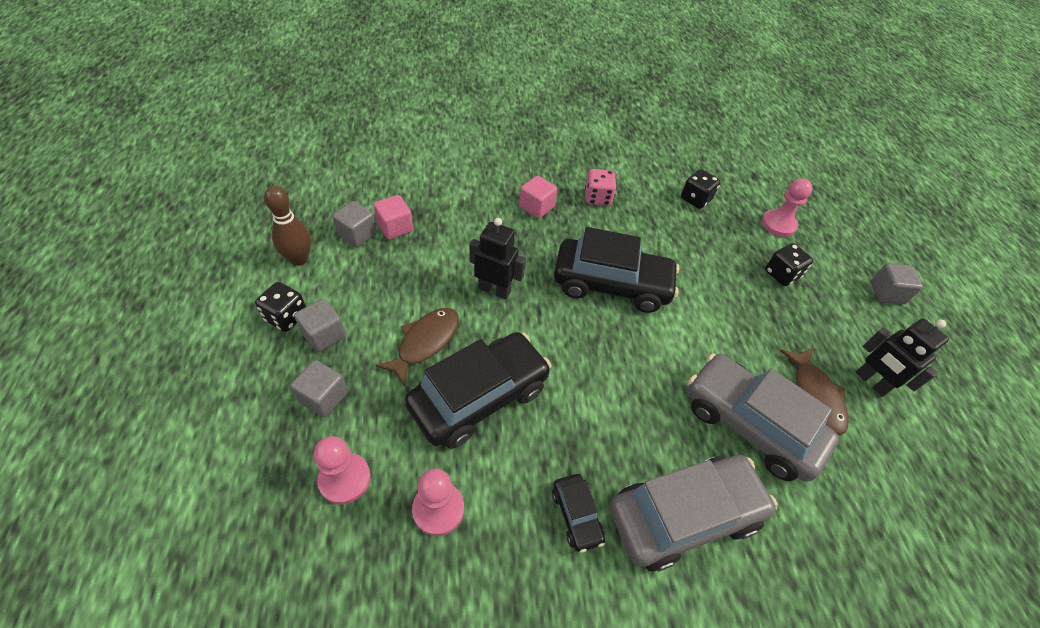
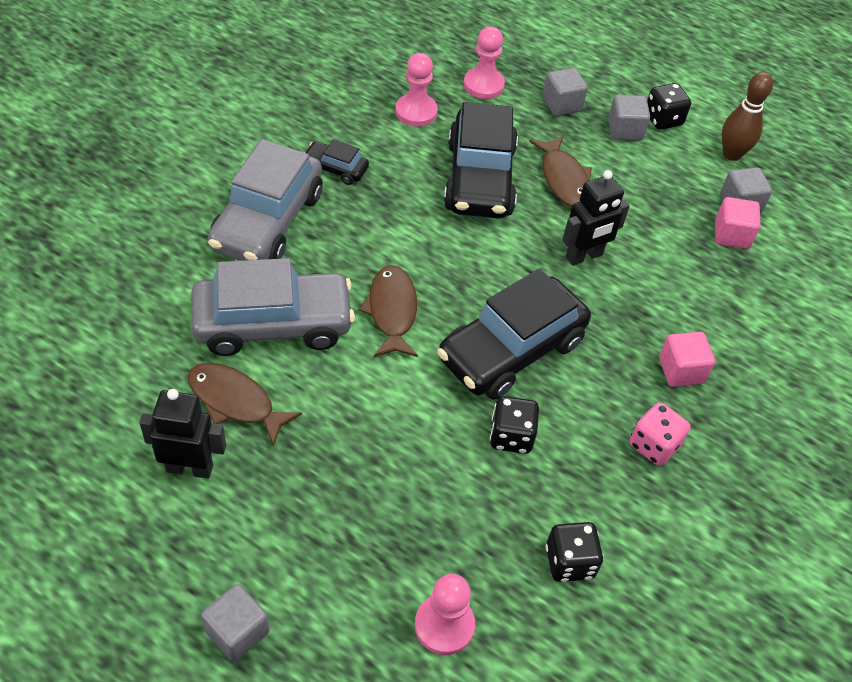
camera: 130 degrees right, 0 degrees up
black dice [765,243,813,286] -> black dice moved to [490,396,539,454]
none -> brown fish [359,265,418,357]

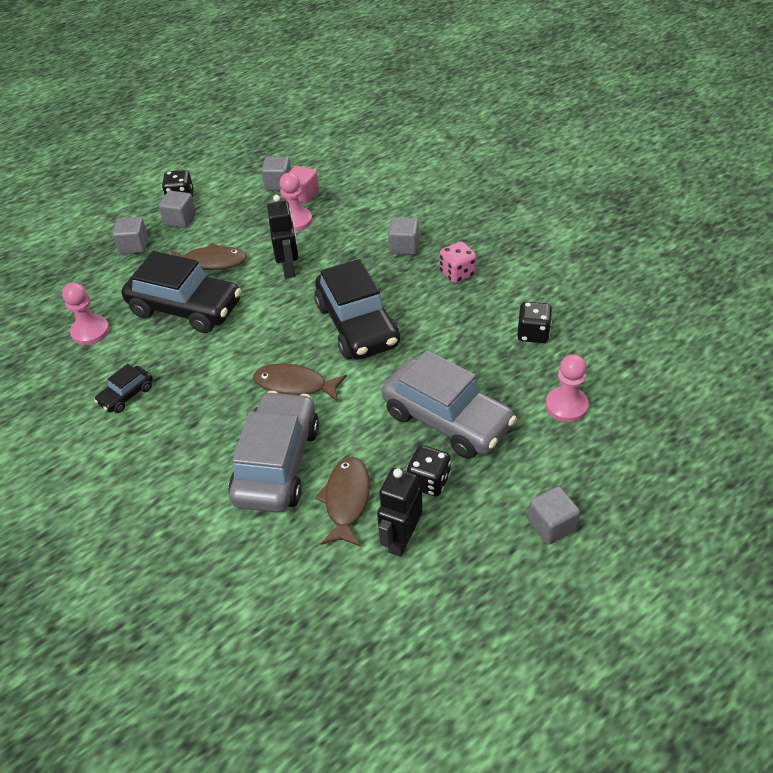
camera: 65 degrees left, 5 degrees down
brown fish [188,363,302,447] -> brown fish turned 135 degrees clockwise [315,457,370,547]
grey car [208,139,323,261] -> grey car moved to [382,350,517,459]
pink pawn [464,26,505,99] -> pink pawn moved to [280,173,312,231]
black dice [490,396,539,454] -> black dice moved to [407,445,451,496]
pink cube [659,332,715,387] -> grey cube [388,217,419,255]
brown bowling pin [722,72,773,161] -> none

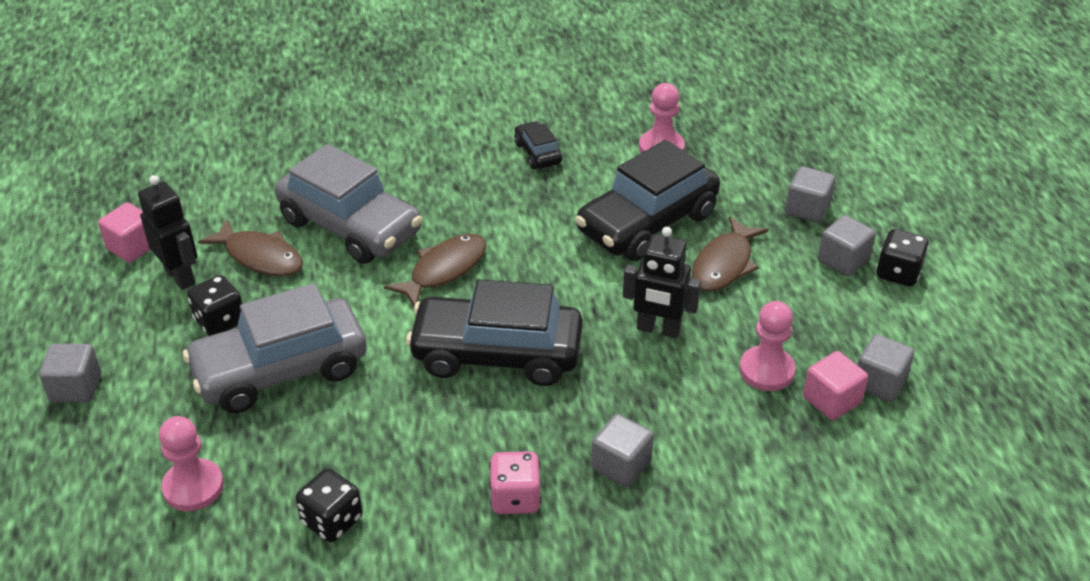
camera: 115 degrees right, 5 degrees down
none -> pink cube [98,202,151,263]

